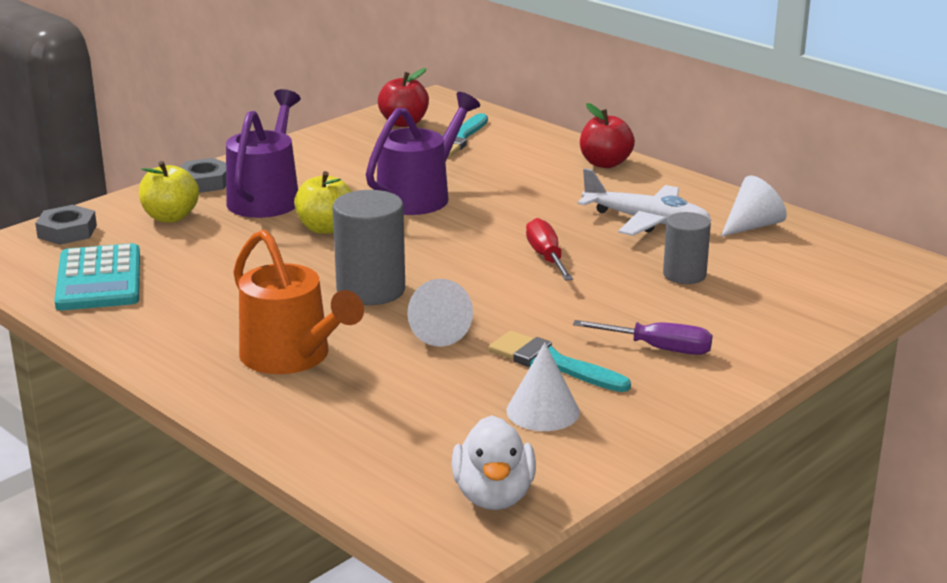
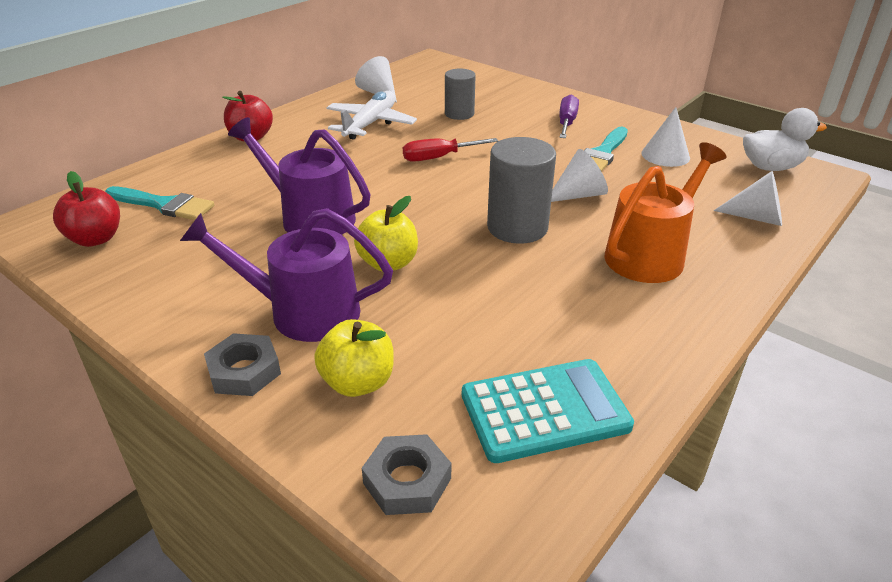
camera: 95 degrees left, 10 degrees up
none -> white cone [714,171,782,226]

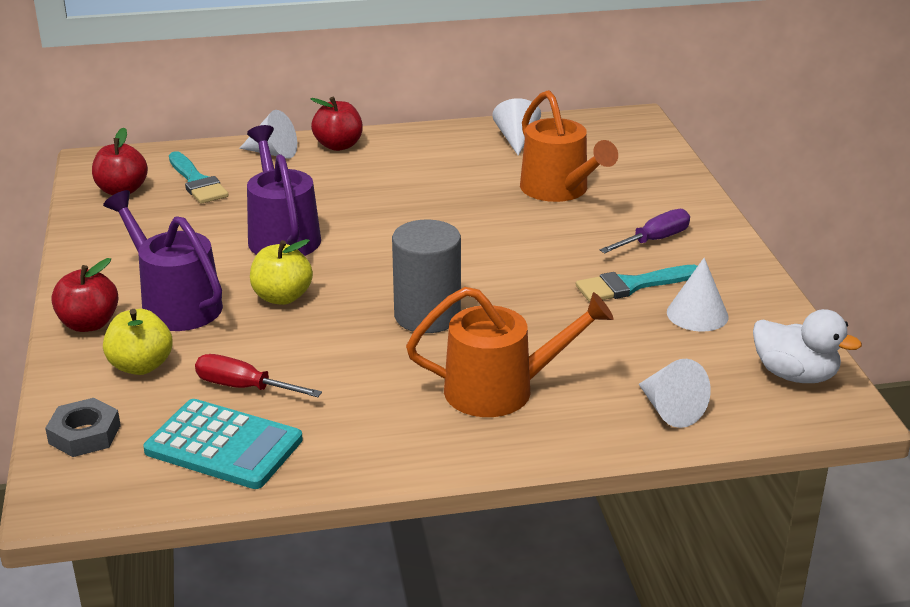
camera: 40 degrees right, 5 degrees down
grey nut [204,333,281,396] -> red apple [51,258,118,332]
white plane [326,91,417,140] -> none
red screwdriver [403,138,498,162] -> red screwdriver moved to [195,354,322,397]
grey cylinder [445,69,476,120] -> orange watering can [520,90,618,202]
white cone [551,149,608,202] -> white cone moved to [239,110,297,158]

